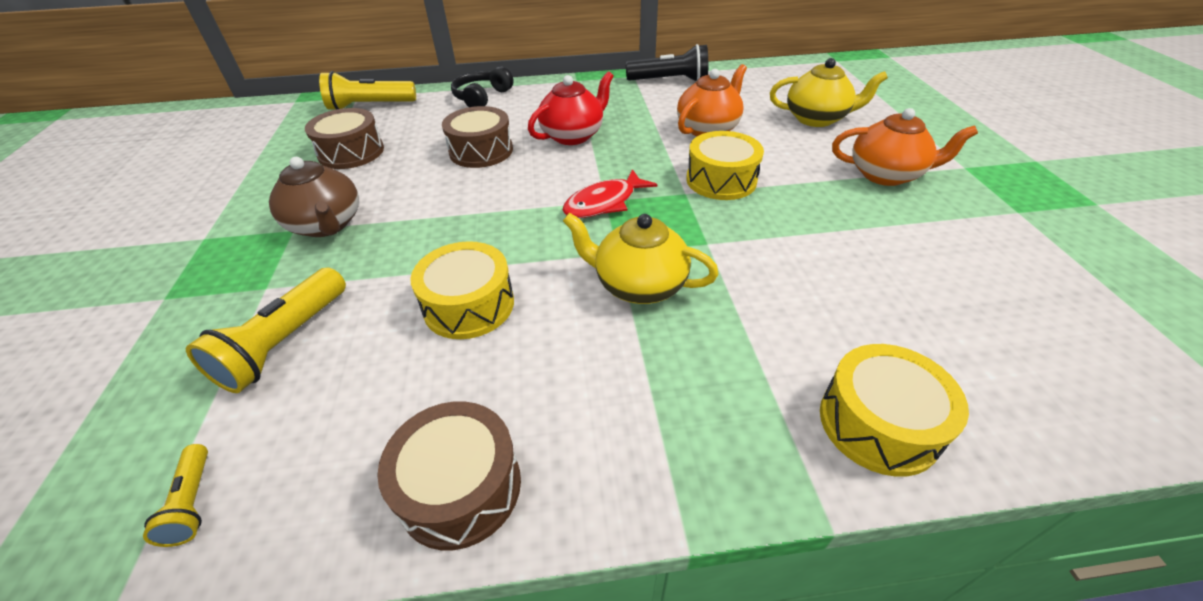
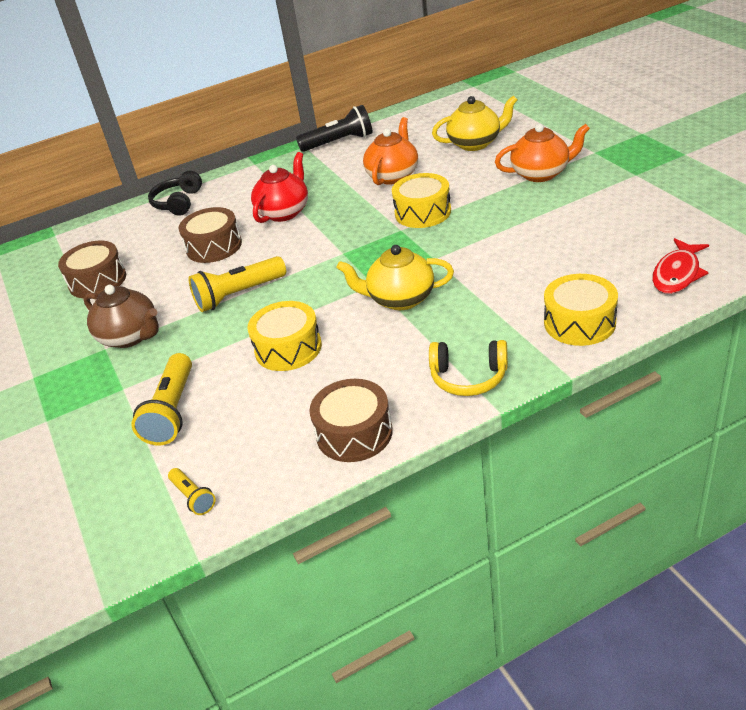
camera: 15 degrees left, 5 degrees down
yellow flashlight [319,71,416,110] -> yellow flashlight moved to [188,256,286,312]
red fish [563,169,658,218] -> red fish moved to [652,238,709,294]
none -> yellow headphones [429,340,508,396]

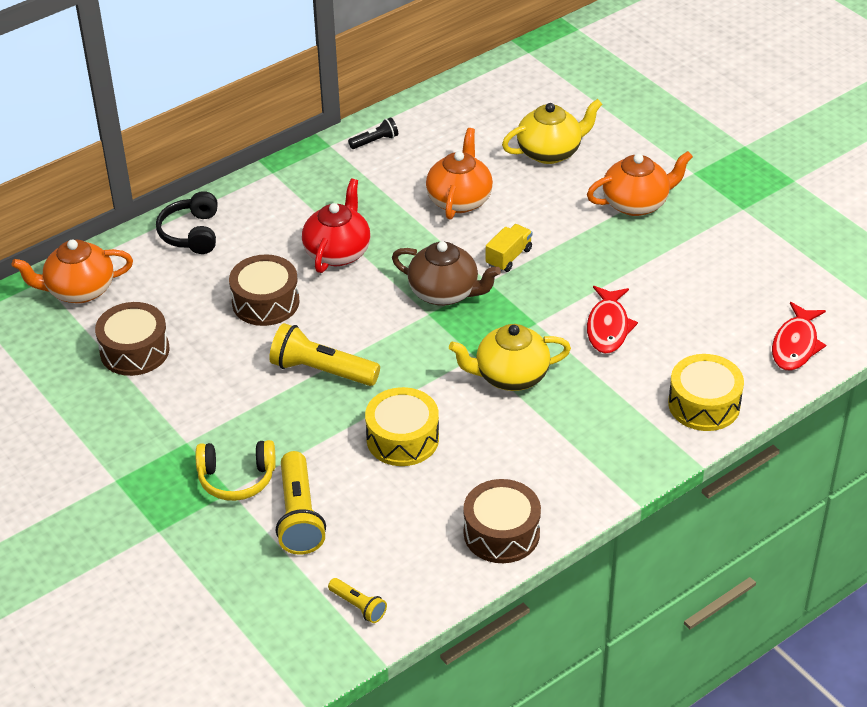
camera: 15 degrees left, 5 degrees up
brown teapot [84,285,159,348] -> brown teapot moved to [392,241,501,306]
yellow flashlight [188,256,286,312] -> yellow flashlight turned 60 degrees clockwise [269,323,380,386]
black flashlight [296,105,372,152] -> black flashlight [348,117,398,149], size x0.53
yellow drum [392,173,451,228] -> yellow truck [486,224,532,272]
yellow headphones [429,340,508,396] -> yellow headphones moved to [196,440,276,501]
none -> orange teapot [11,239,133,303]
none -> red fish [587,286,638,354]

